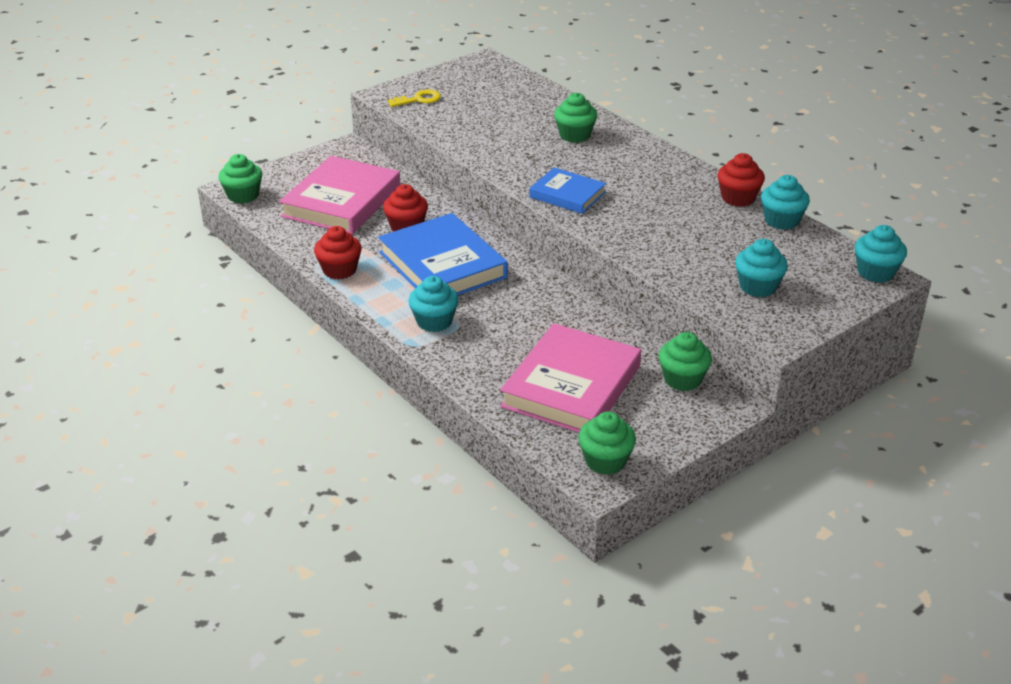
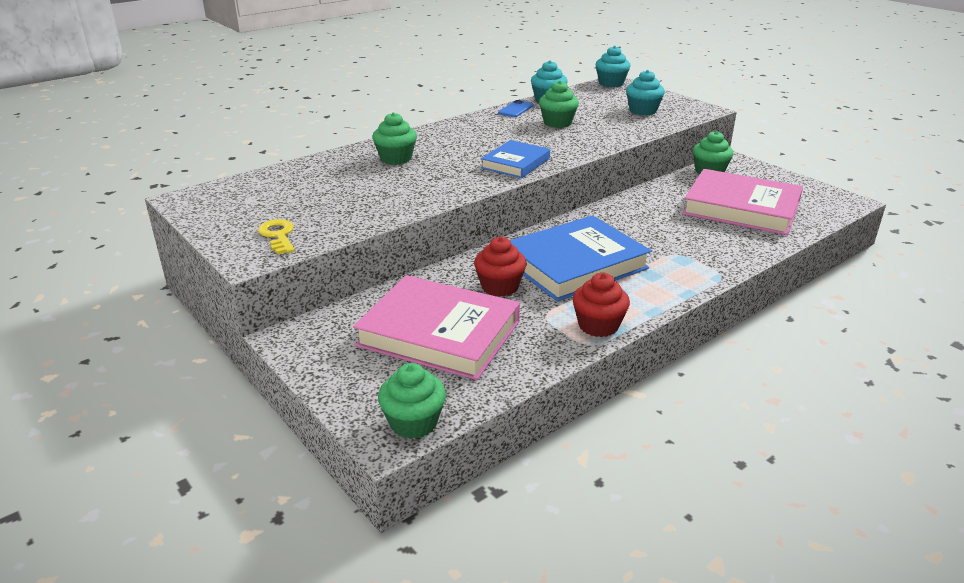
camera: 90 degrees left, 5 degrees down
turquoise cupcake [409,276,459,332] -> none
green cupcake [578,411,636,475] -> green cupcake moved to [539,81,579,128]
red cupcake [718,153,765,207] -> blue phone [498,100,533,117]

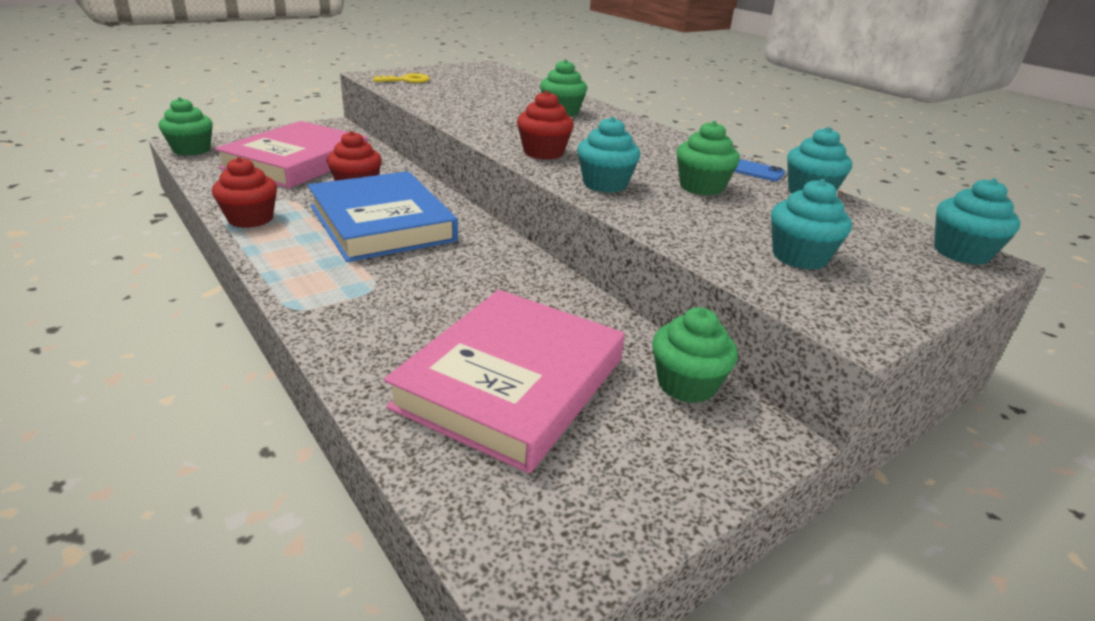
camera: 90 degrees right, 0 degrees up
blue book [481,140,550,178] -> red cupcake [517,90,574,160]
none -> turquoise cupcake [577,117,641,193]

